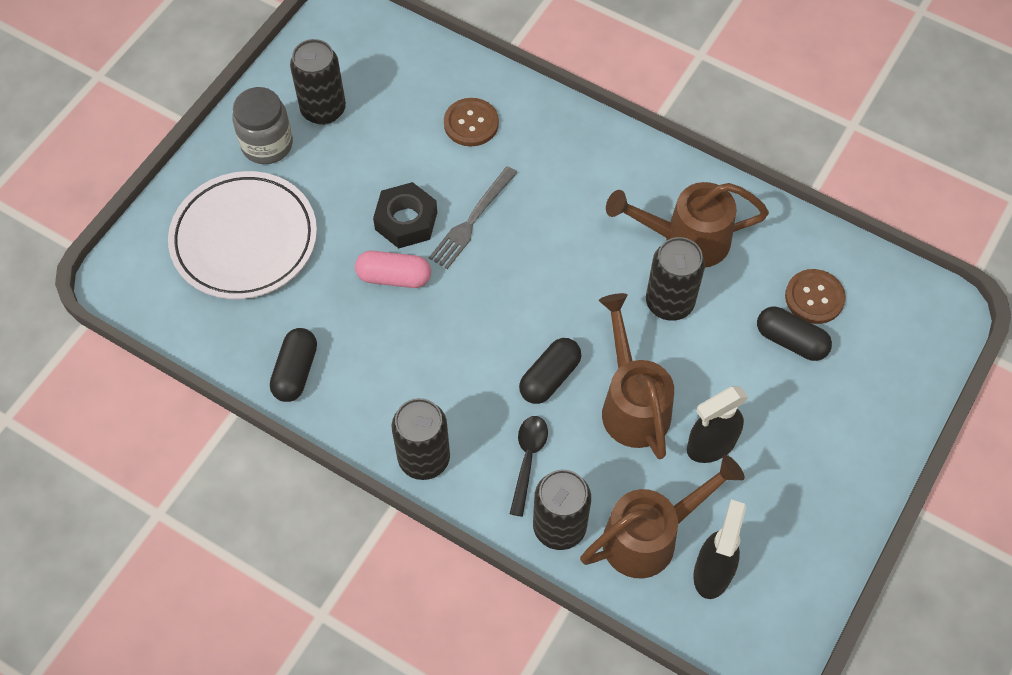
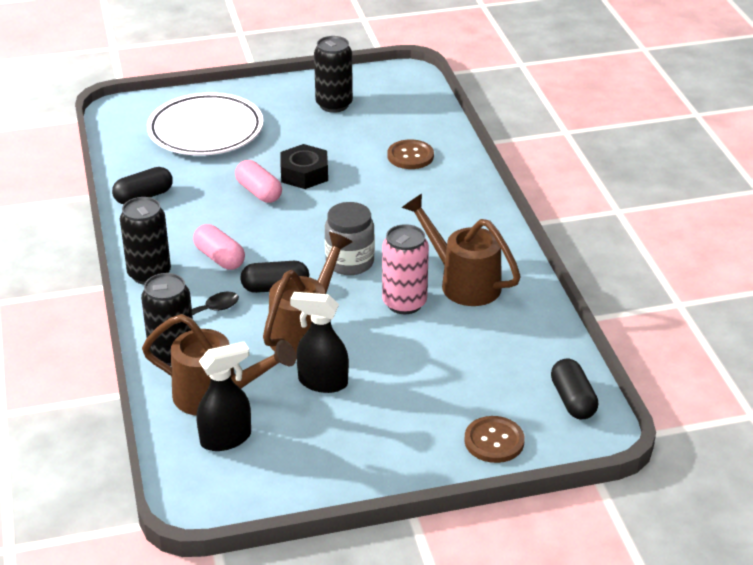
camera: 45 degrees right, 25 degrees down
grey jar [232,87,293,164] -> grey jar moved to [325,202,375,275]
grey fork [429,166,517,269] -> none
black can [646,237,705,321] -> pink can [382,224,429,314]
black capsule [757,307,832,361] -> black capsule moved to [551,358,598,419]
brown button [785,269,846,324] -> brown button moved to [465,416,525,463]
none -> pink capsule [193,224,245,270]

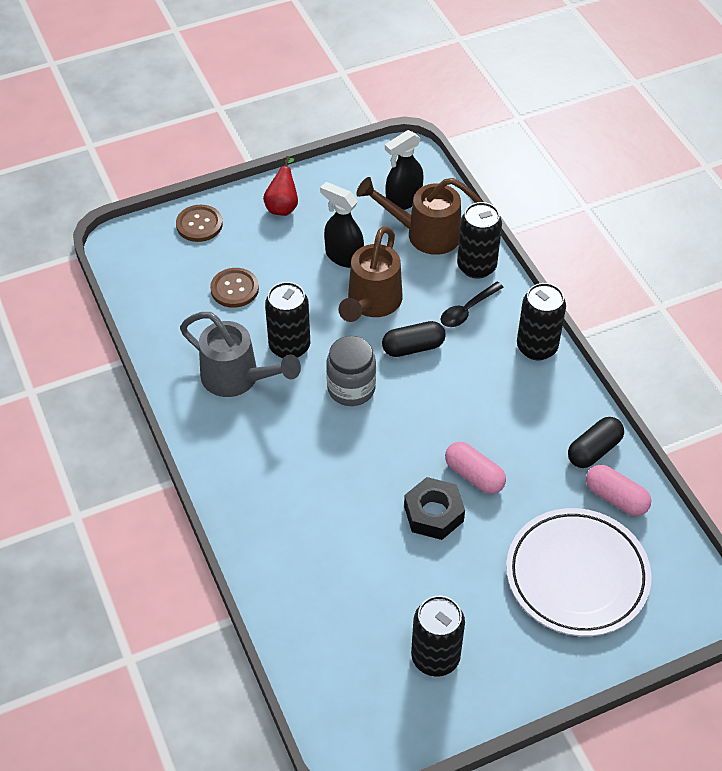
camera: 170 degrees right, 15 degrees up
pink capsule [193,224,245,270] -> pink capsule moved to [586,465,651,516]
black spray bottle [290,292,349,393] -> black spray bottle turned 150 degrees counterclockwise [320,182,364,268]
pink can [382,224,429,314] -> black can [265,282,310,358]
brown button [388,140,434,169] -> brown button moved to [210,268,259,308]
brown watering can [402,194,521,306] -> grey watering can [180,312,301,397]
black capsule [551,358,598,419] -> none
none -> red pear [263,156,298,216]

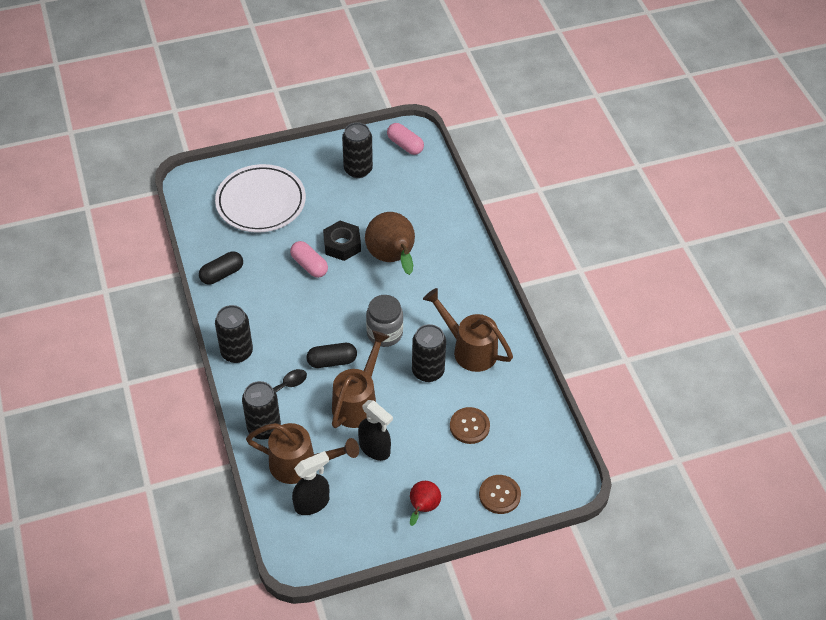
camera: 175 degrees left, 0 degrees up
grey watering can [180,312,301,397] -> brown watering can [423,288,513,372]
pink capsule [586,465,651,516] -> pink capsule moved to [387,123,424,155]
none -> brown pear [365,212,415,275]

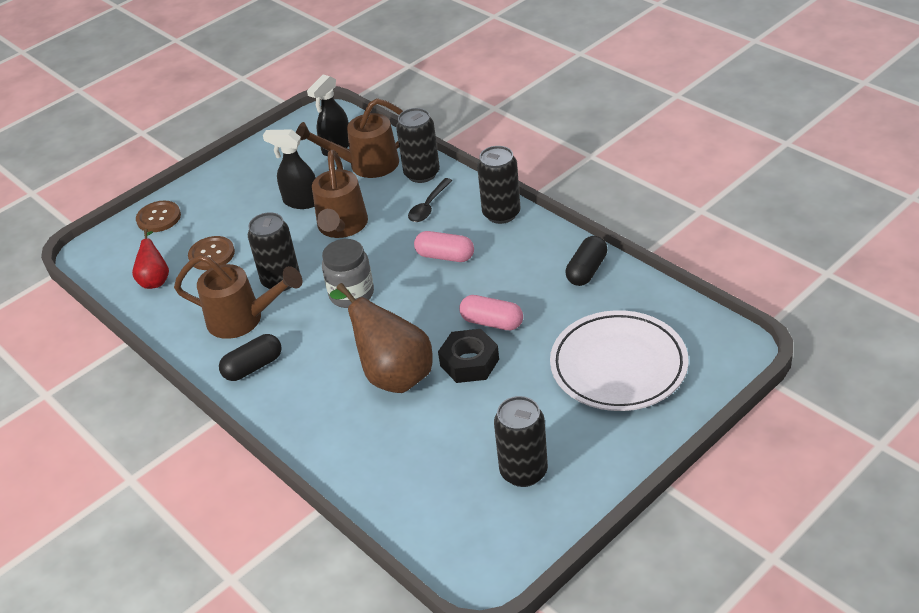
camera: 160 degrees right, 10 degrees down
black capsule [307,343,357,368] -> black capsule moved to [219,334,282,381]
pink capsule [387,123,424,155] -> pink capsule moved to [414,231,474,262]
red pear [410,481,441,526] -> red pear moved to [132,229,169,289]

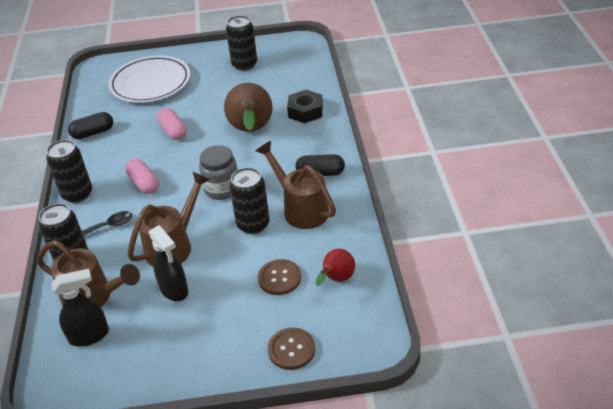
camera: 145 degrees left, 0 degrees up
black nut [438,329,499,383] -> black nut moved to [287,90,323,123]

